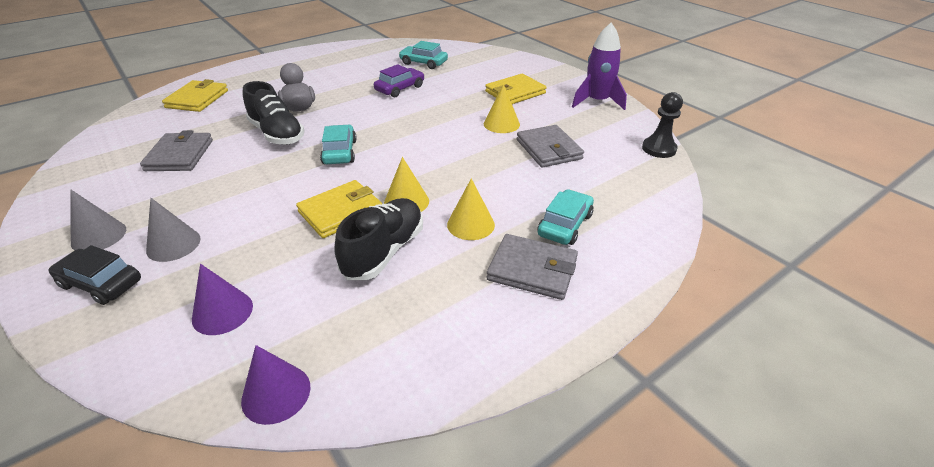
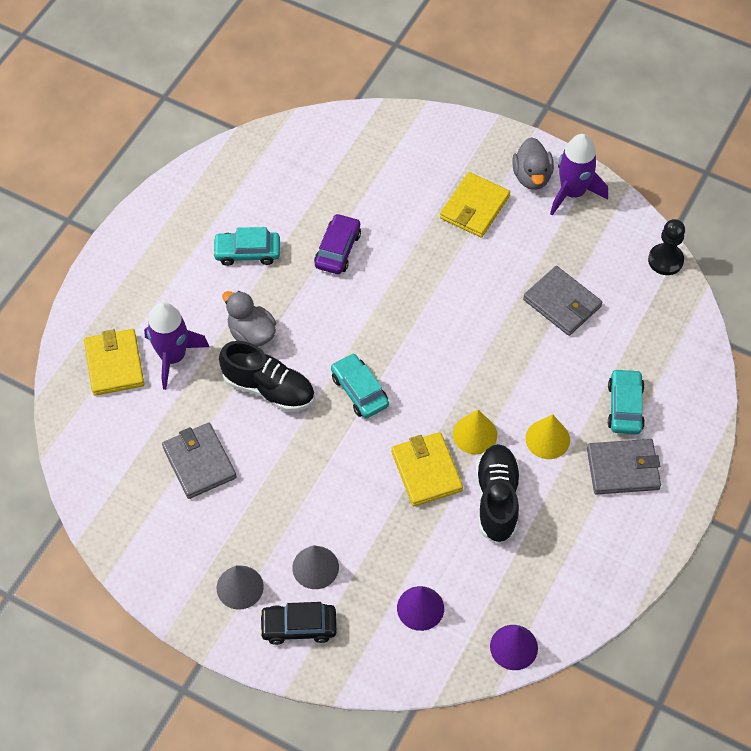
camera: 25 degrees left, 20 degrees up
yellow wallet [296,180,382,238] -> yellow wallet turned 45 degrees counterclockwise [391,432,463,506]
turquoise car [399,41,448,69] -> turquoise car moved to [213,227,280,266]
yellow cone [484,84,520,133] -> none
none -> purple rocket [144,302,209,390]
none -> grey duck [512,137,554,190]

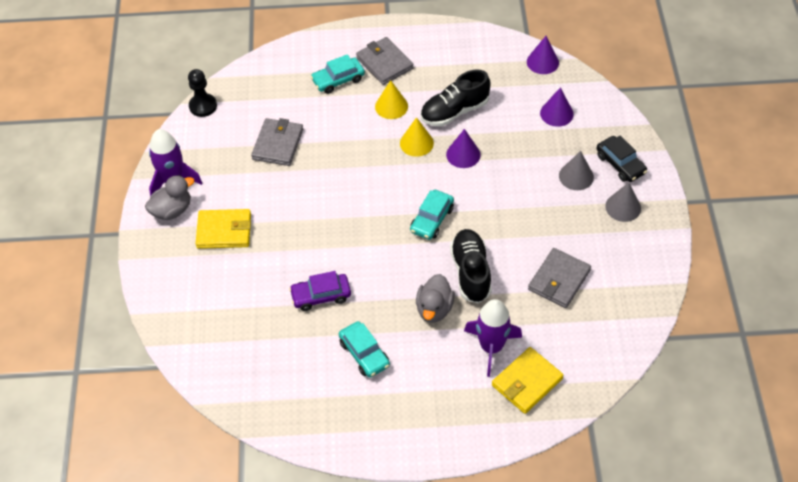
camera: 120 degrees left, 5 degrees down
yellow wallet [391,432,463,506] -> purple cone [446,129,480,168]

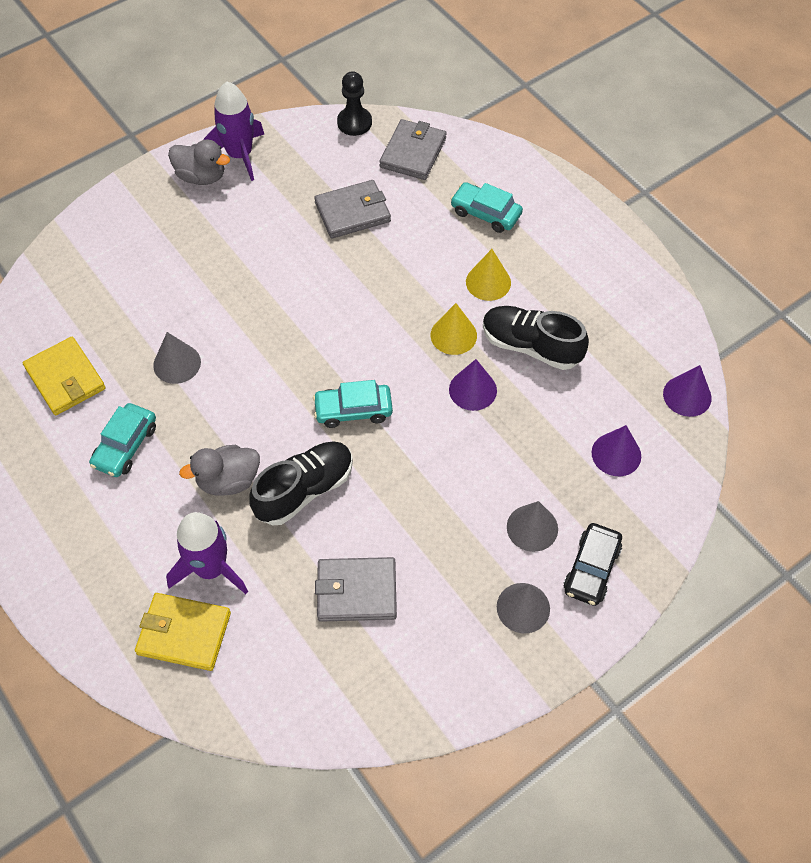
camera: 55 degrees right, 5 degrees up
yellow wallet [196,209,251,249] -> yellow wallet moved to [23,337,106,415]
purple car [289,271,351,311] -> grey cone [153,332,201,384]
grey wallet [356,37,414,85] -> grey wallet moved to [379,119,447,180]

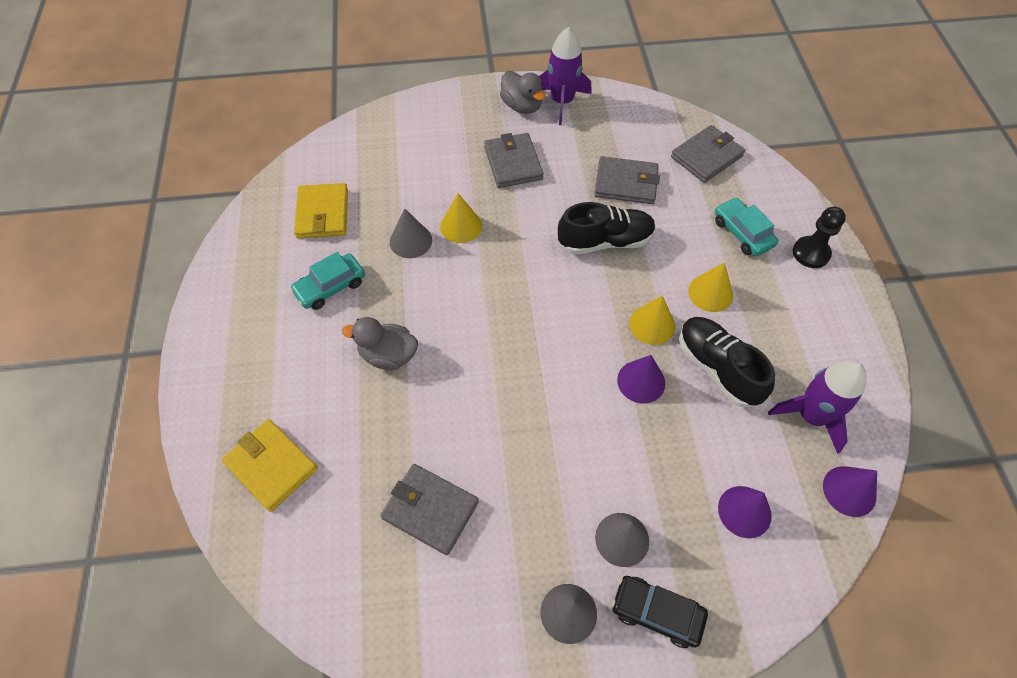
camera: 30 degrees right, 0 degrees up
purple rocket [166,512,248,594] -> purple rocket moved to [768,360,867,454]
black shoe [249,442,353,525] -> black shoe moved to [558,202,656,255]
turquoise car [313,380,393,428] -> none
black pawn [337,71,372,136] -> black pawn moved to [793,207,846,268]
black car [564,523,622,606] -> black car turned 60 degrees clockwise [612,576,708,648]
none -> yellow cone [440,193,482,243]
none -> grey wallet [484,133,544,188]

